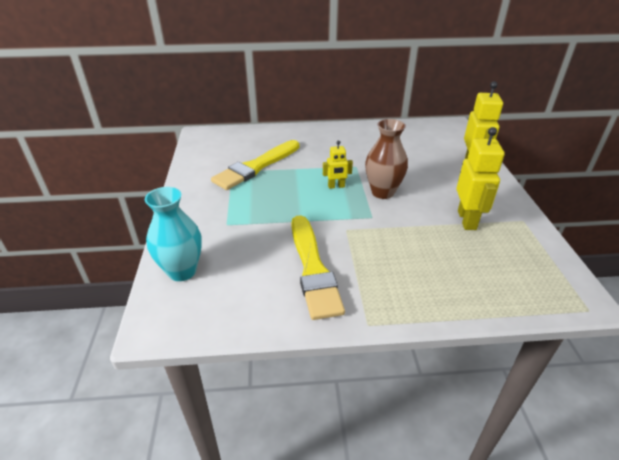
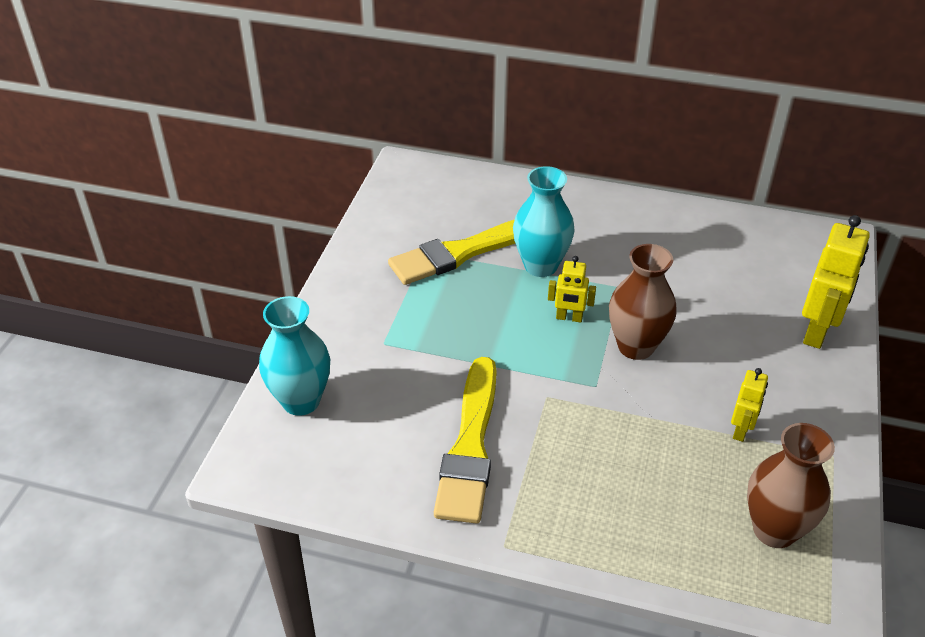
camera: 20 degrees right, 5 degrees up
yellow robot [456,127,505,230] -> yellow robot [731,368,768,442], size x0.56
none -> turquoise vase [513,166,575,277]
none -> brown vase [747,423,835,548]

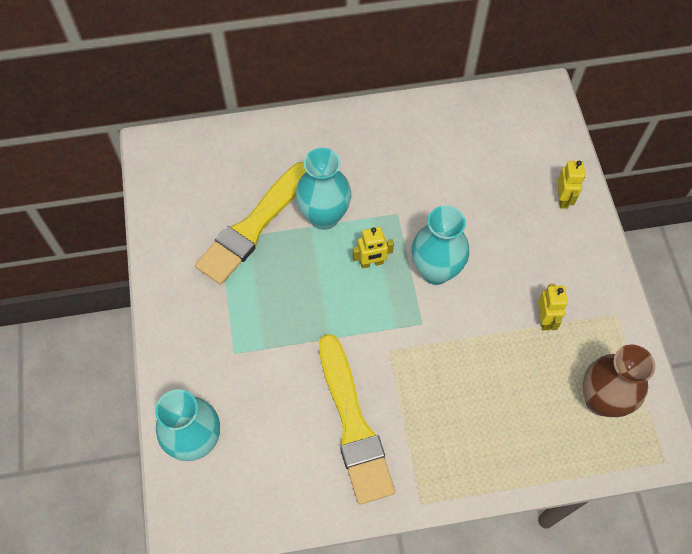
camera: 25 degrees left, 20 degrees up
brown vase [609,244,677,360] -> turquoise vase [412,205,469,285]
yellow robot [802,215,870,349] -> yellow robot [557,160,585,209], size x0.56

